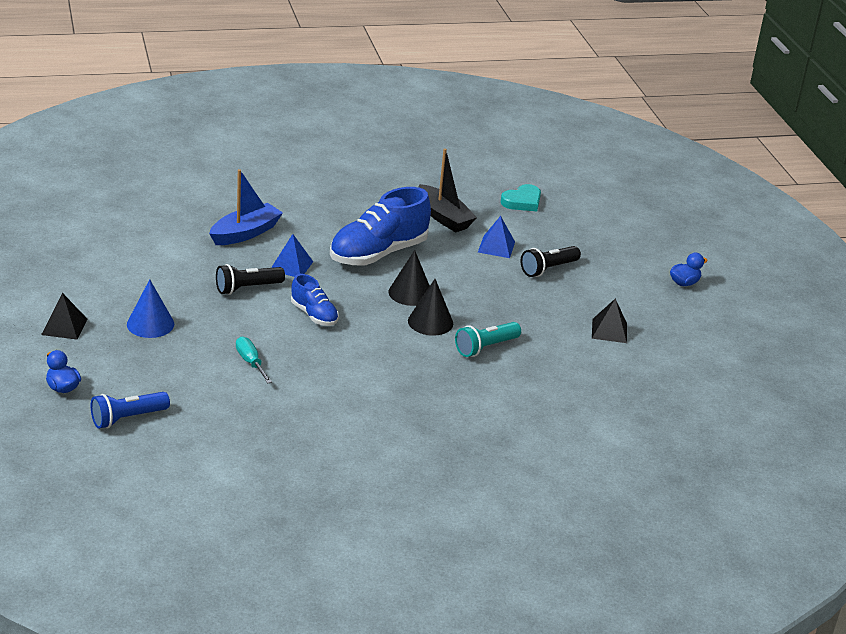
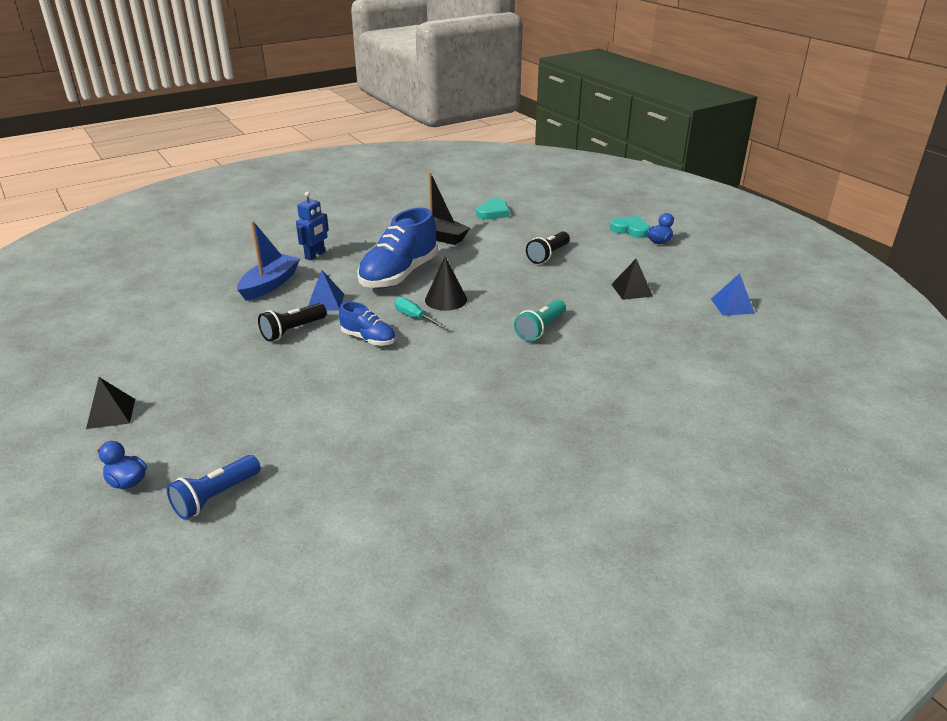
camera: 15 degrees left, 0 degrees up
blue cone [127,279,174,338] -> none
turquoise screwdriver [236,337,272,384] -> turquoise screwdriver moved to [394,297,446,328]
black cone [408,279,453,336] -> none
blue pyramid [478,216,515,258] -> blue pyramid moved to [711,273,755,316]
none -> blue robot [296,192,329,261]
none -> turquoise heart [610,216,650,238]

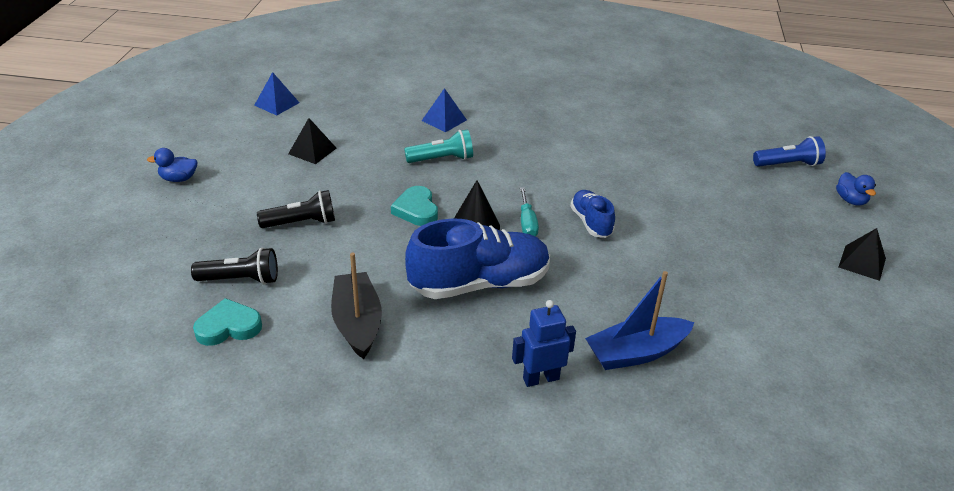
camera: 140 degrees left, 5 degrees up
black flashlight [258,303,327,341] -> black flashlight moved to [191,248,278,285]
blue pyramid [308,270,344,311] -> blue pyramid moved to [422,88,467,132]
turquoise heart [610,216,650,238] -> turquoise heart moved to [391,186,438,226]

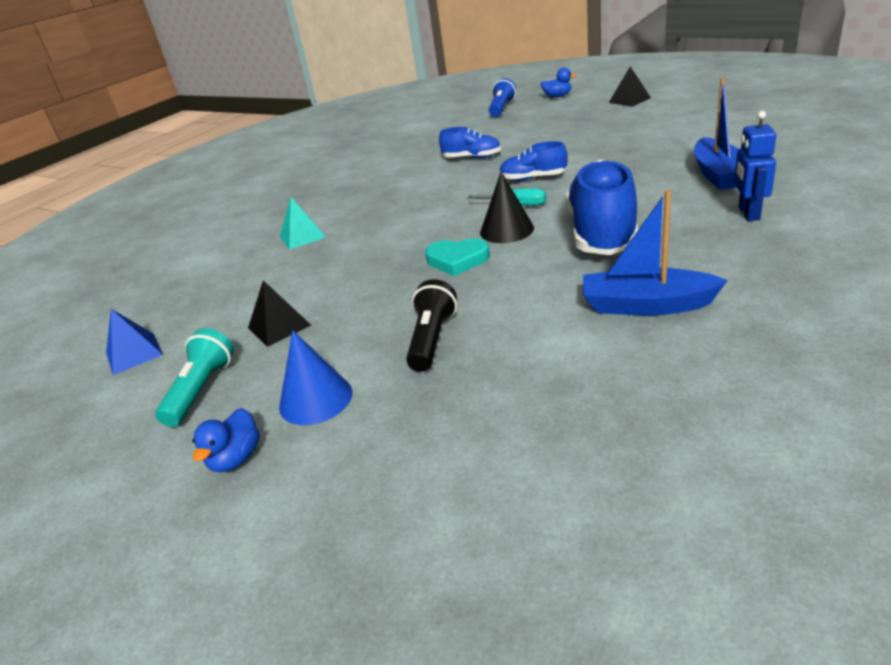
camera: 60 degrees left, 5 degrees down
black flashlight [191,248,278,285] -> none
turquoise heart [193,298,262,346] -> none
black boat [331,253,382,359] -> blue boat [583,190,728,315]
turquoise flashlight [404,129,473,163] -> turquoise flashlight moved to [155,328,234,427]
blue pyramid [422,88,467,132] -> turquoise pyramid [280,197,326,250]
none -> blue cone [279,330,352,425]
none -> blue shoe [439,127,501,158]

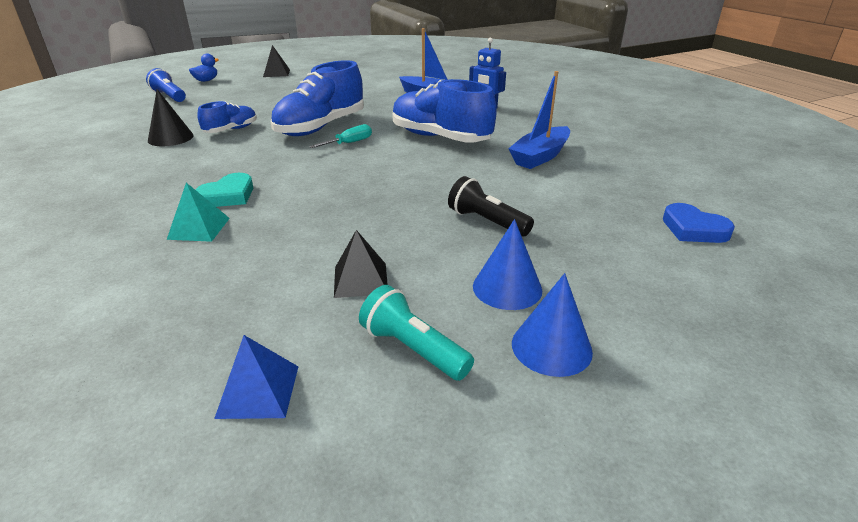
camera: 65 degrees left, 0 degrees up
blue duck [192,408,260,472] -> blue cone [512,273,593,377]
turquoise heart [425,238,490,276] -> turquoise heart moved to [196,173,253,207]
black cone [480,172,534,243] -> black cone moved to [148,89,194,146]
blue shoe [499,141,568,181] -> blue shoe [270,60,364,136], size x1.90
none -> blue heart [663,203,735,243]

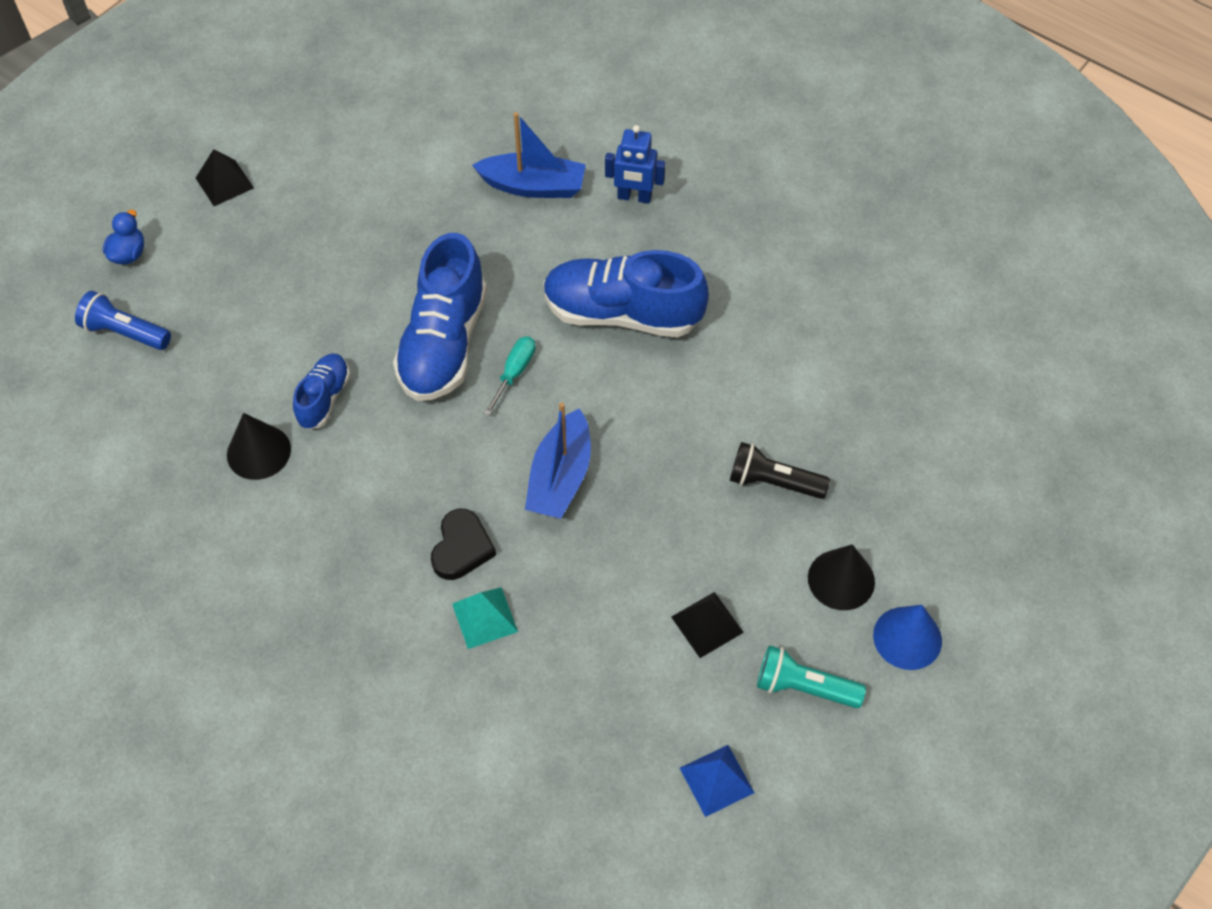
camera: 25 degrees left, 25 degrees up
turquoise heart [196,173,253,207] -> black heart [431,508,496,580]
blue cone [473,219,542,310] -> black cone [808,544,875,610]
blue boat [508,71,570,169] -> blue boat moved to [525,403,591,519]
blue heart [663,203,735,243] -> none

